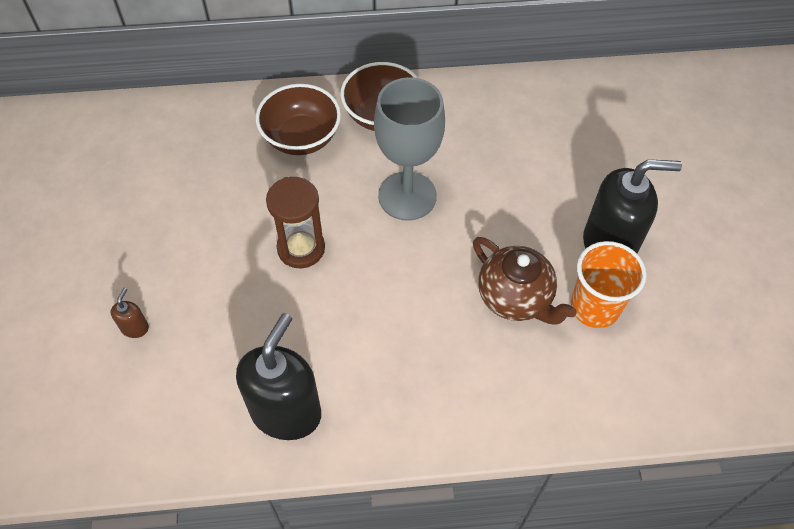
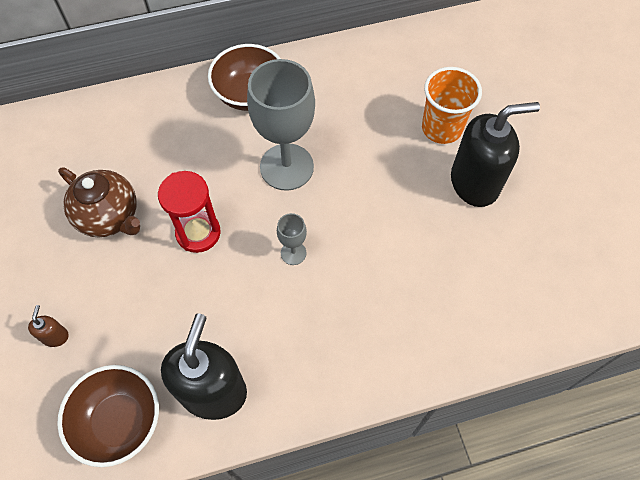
camera: 10 degrees left, 5 degrees up
brown bowl [256,84,341,155] -> brown bowl moved to [57,365,159,467]
brown hourglass [266,177,325,268] -> red hourglass [158,171,221,253]
brown teapot [473,237,577,325] -> brown teapot moved to [58,167,140,237]
orange cup [571,241,647,328] -> orange cup moved to [422,67,482,144]
none -> grey goblet [277,213,307,265]

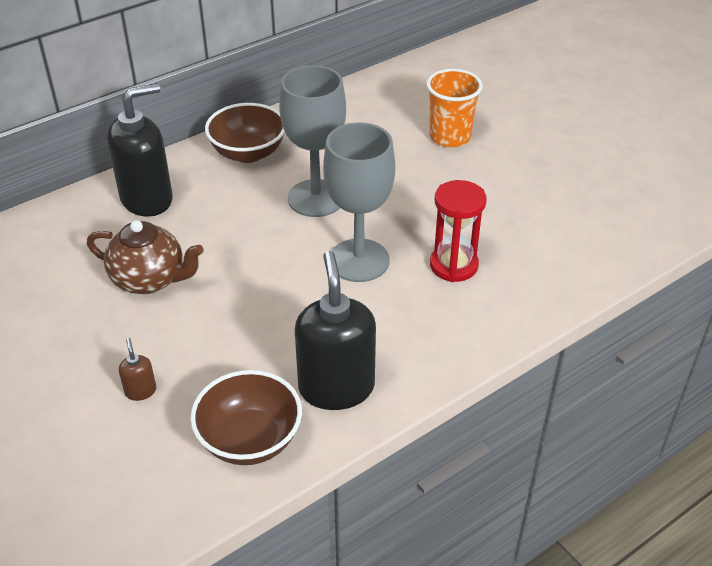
camera: 20 degrees left, 20 degrees down
red hourglass [158,171,221,253] -> red hourglass moved to [430,180,487,282]
grey goblet [277,213,307,265] -> grey goblet [323,122,395,282], size x2.22
black soap dispenser [451,102,540,207] -> black soap dispenser moved to [107,83,173,217]

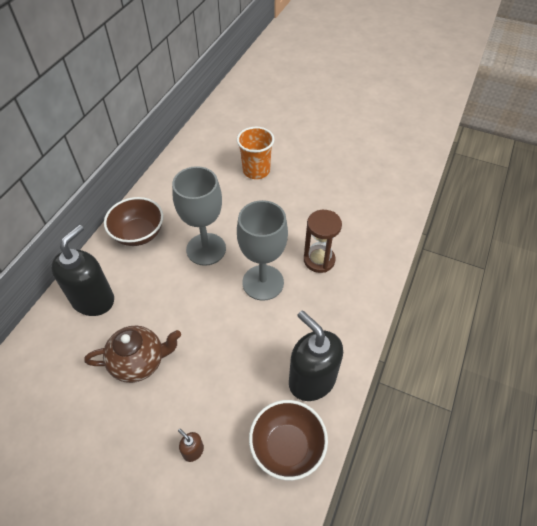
camera: 30 degrees left, 10 degrees up
red hourglass [430,180,487,282] -> brown hourglass [304,210,342,273]

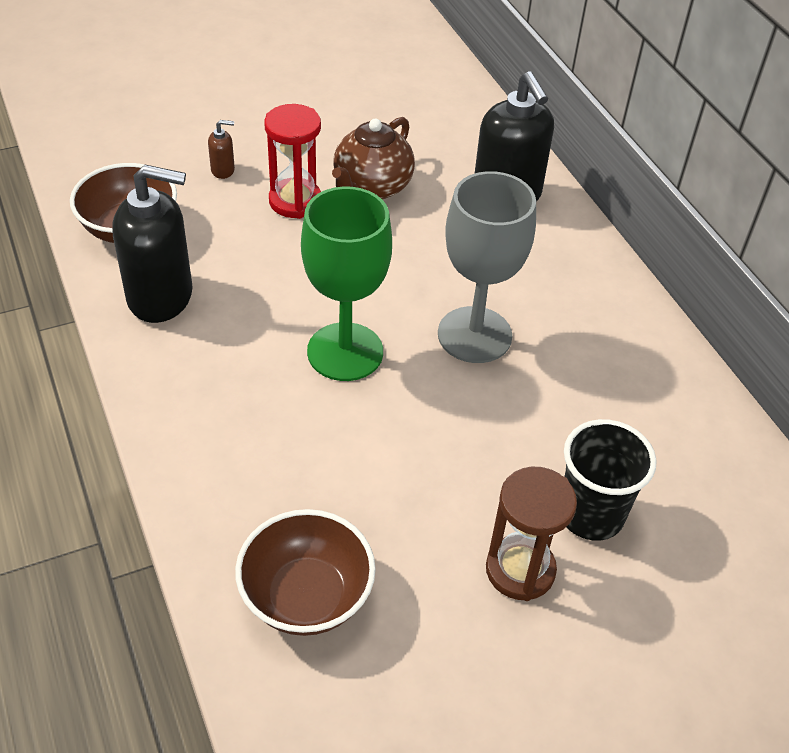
camera: 130 degrees right, 5 degrees down
brown bowl [104,197,164,246] -> brown bowl moved to [235,509,376,636]
orange cup [237,127,275,179] -> black cup [564,419,657,541]
grey goblet [237,200,288,301] -> green goblet [301,186,392,381]
brown hourglass [304,210,342,273] -> brown hourglass moved to [486,467,577,601]
none -> red hourglass [264,104,321,219]

